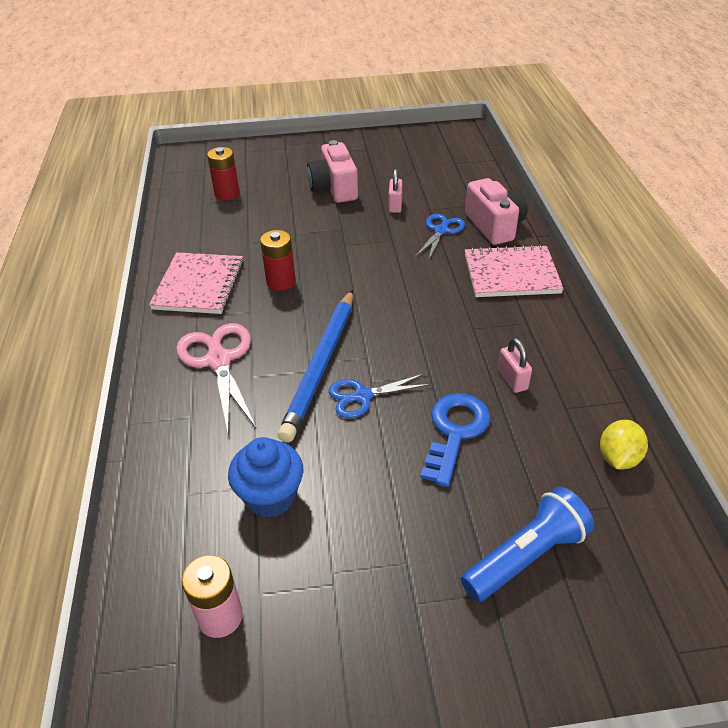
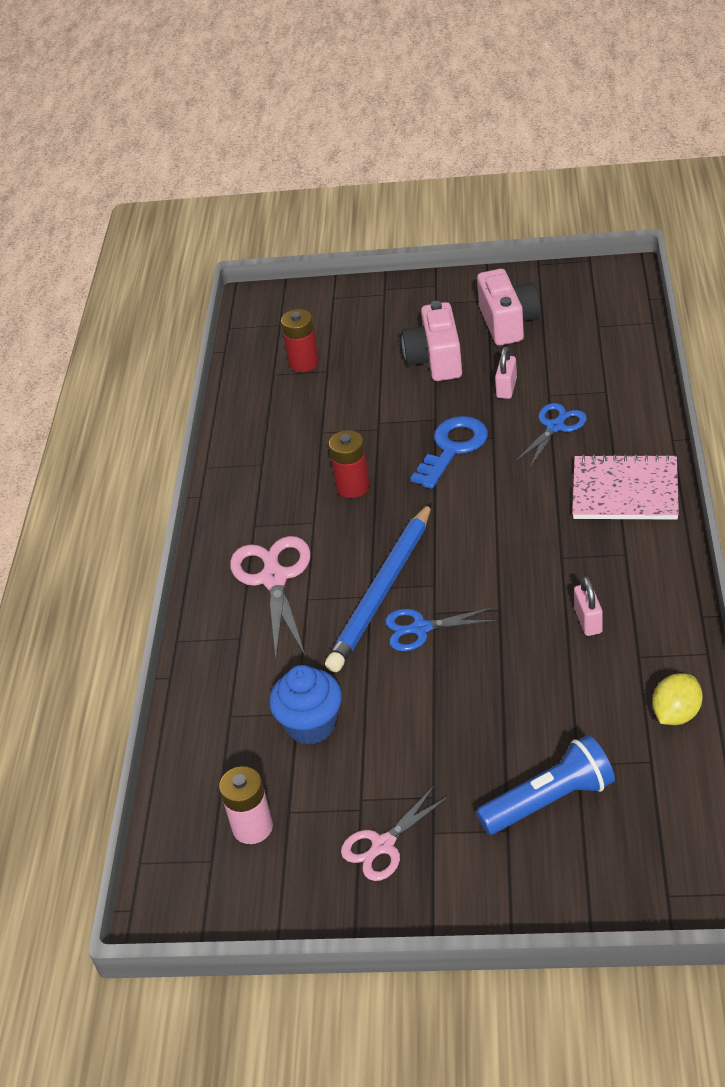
camera: 15 degrees right, 0 degrees up
pink notebook [149,252,244,314] -> none
blue key [421,393,491,487] -> blue key moved to [410,416,488,489]
pink camera [465,178,528,245] -> pink camera moved to [477,269,541,346]
none -> pink scissors [341,786,449,881]

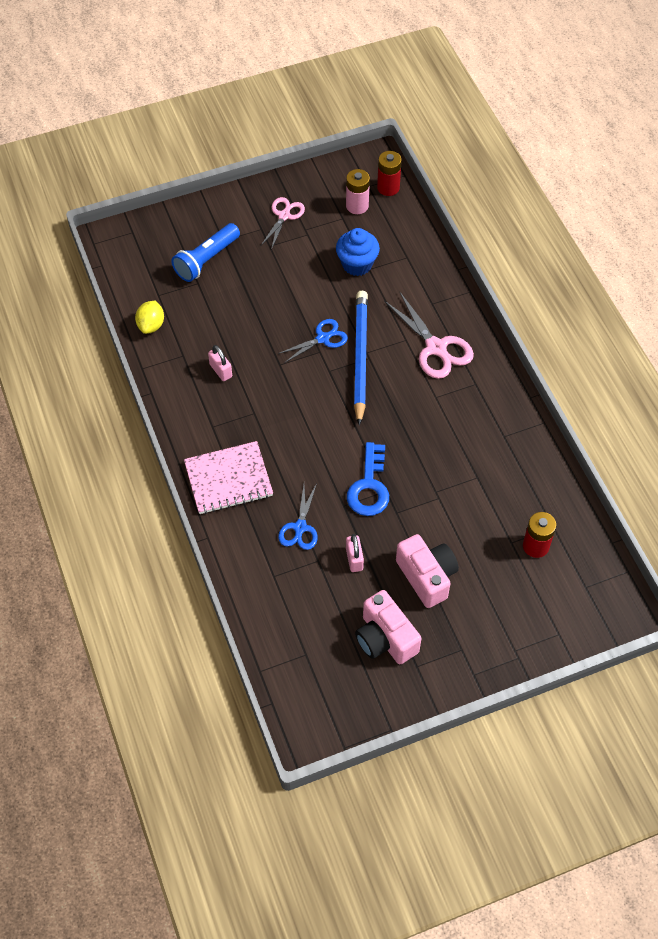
camera: 150 degrees right, 15 degrees up
red battery [329,430,370,498] -> red battery moved to [377,151,402,196]

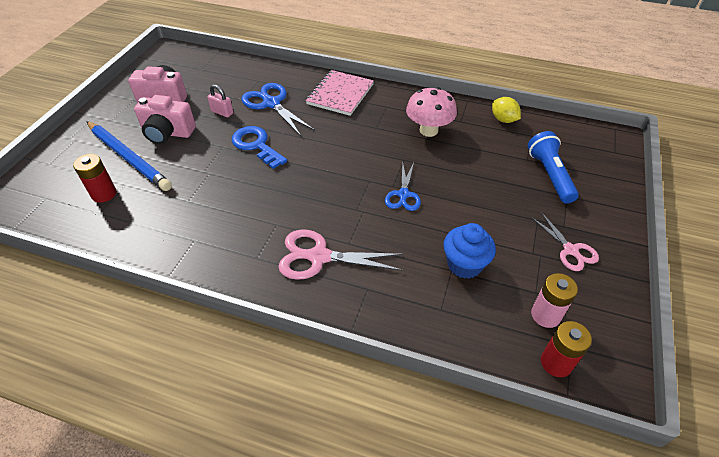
camera: 130 degrees right, 10 degrees down
pink padlock [208,345,232,381] -> pink mushroom [406,87,457,137]
blue scissors [278,483,318,550] -> blue scissors [241,83,315,136], size x1.56
blue pencil [354,291,368,426] -> blue pencil moved to [86,121,172,191]

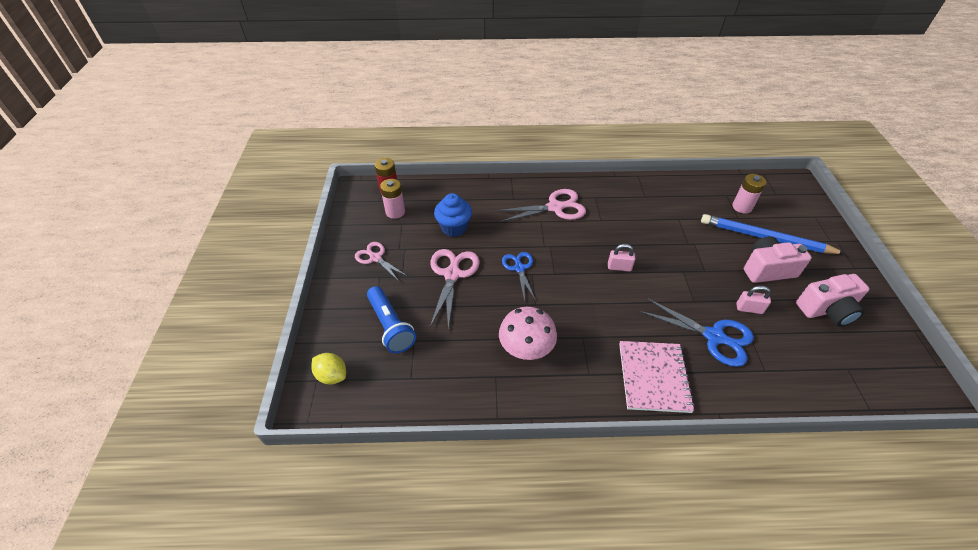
camera: 160 degrees right, 0 degrees up
red battery [73,154,116,203] -> pink battery [732,174,766,214]
blue key [232,126,287,169] -> none
yellow lemon [492,97,521,123] -> yellow lemon moved to [311,353,346,384]
none -> pink scissors [430,249,480,329]
none -> pink padlock [608,244,635,271]

